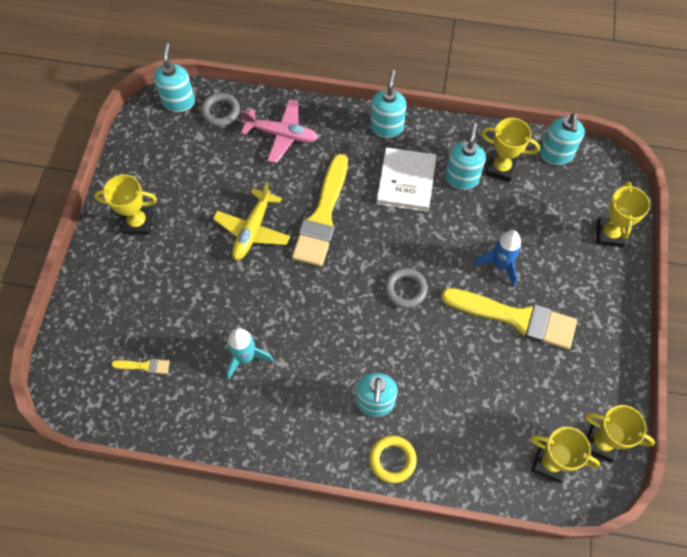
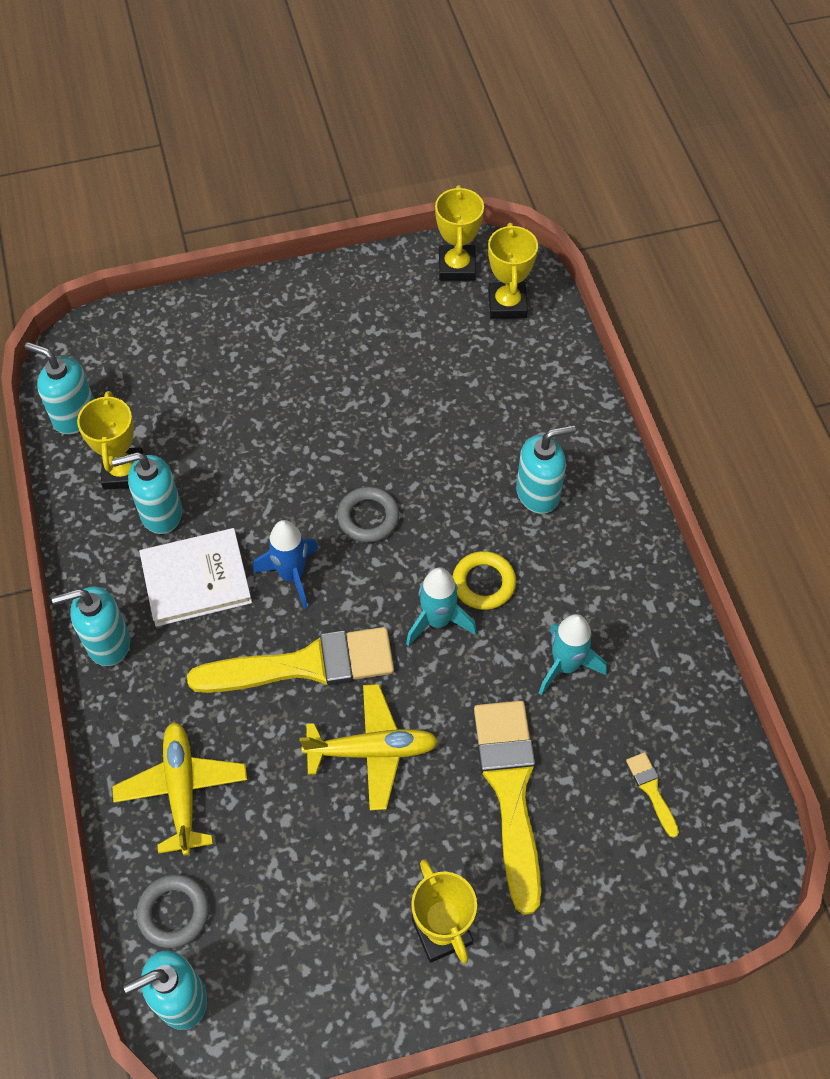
camera: 115 degrees left, 5 degrees down
pink plane [241,99,318,163] -> yellow plane [112,722,247,855]
yellow ring [369,435,417,483] -> yellow ring moved to [452,551,516,610]
yellow brush [441,288,577,349] -> yellow brush moved to [474,701,541,915]
blue rocket [474,230,521,287] -> blue rocket moved to [253,520,319,609]
turquoise soap dispenser [540,113,585,165] -> turquoise soap dispenser turned 135 degrees counterclockwise [25,342,94,435]
yellow trophy [596,181,650,248] -> none
none -> turquoise rocket [406,567,477,646]

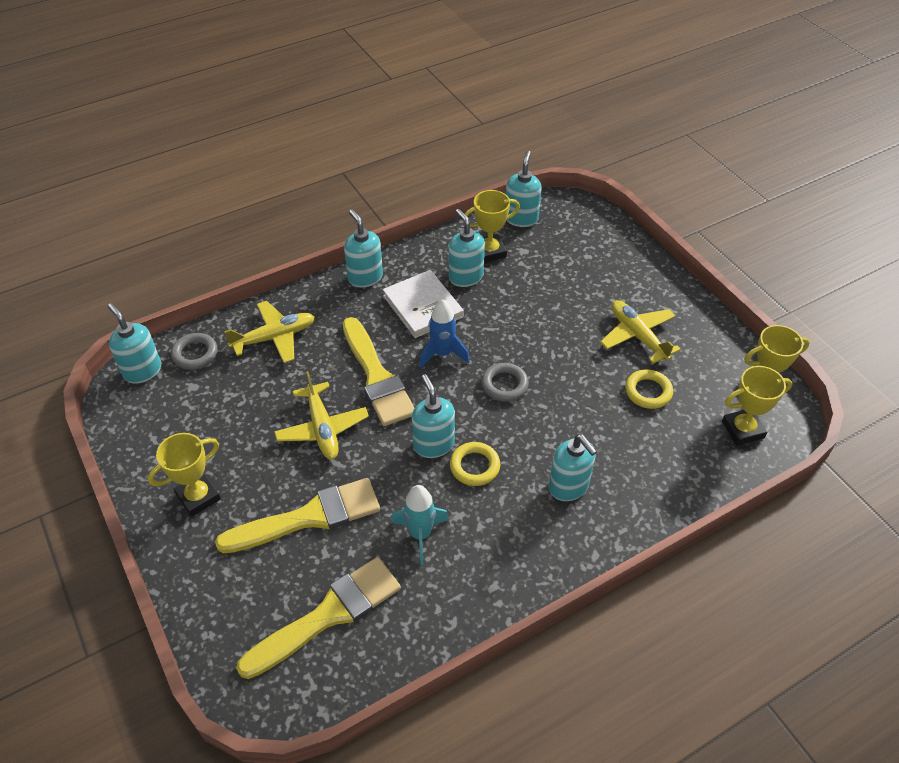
camera: 75 degrees right, 10 degrees down
turquoise rocket [406,567,477,646] -> turquoise soap dispenser [412,374,455,458]
yellow brush [626,752,679,838] -> yellow brush [236,557,401,679], size x2.41
none -> yellow plane [600,300,681,364]
none -> yellow ring [625,369,673,409]

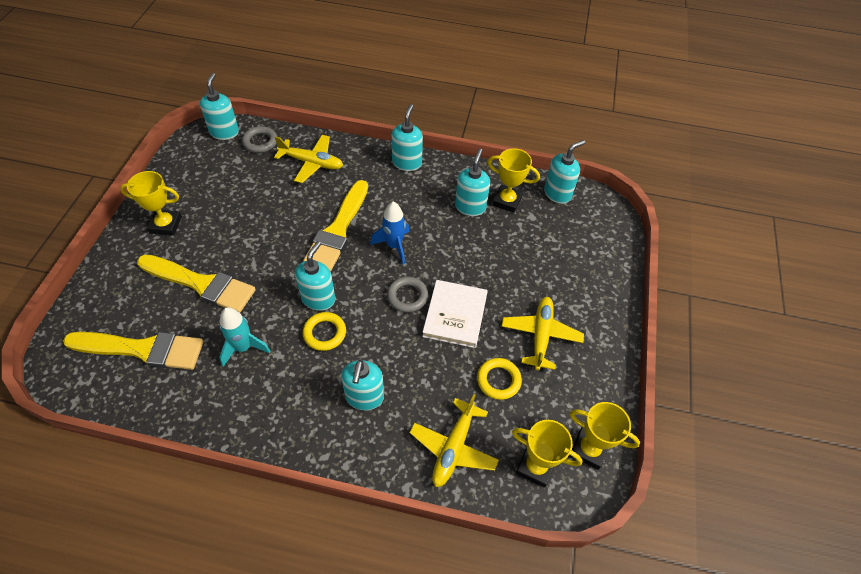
camera: 40 degrees right, 5 degrees up
yellow plane [274,371,369,460] -> yellow plane moved to [410,394,499,487]
white book [383,270,464,338] -> white book moved to [422,280,488,348]

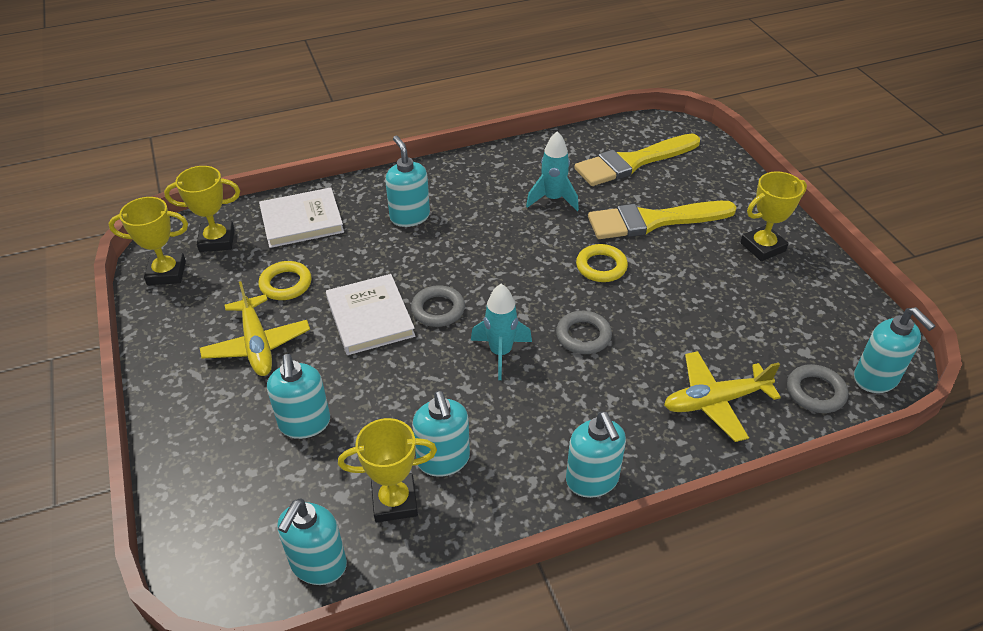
camera: 150 degrees right, 10 degrees down
turquoise soap dispenser [295,241,335,311] -> turquoise soap dispenser moved to [267,354,330,439]
yellow brush [303,180,368,271] -> grey ring [556,311,612,354]
yellow ring [303,312,346,351] -> yellow ring moved to [576,244,628,282]
blue rocket [370,202,409,264] -> turquoise rocket [471,284,532,380]
yellow plane [410,394,499,487] -> white book [259,188,344,248]

